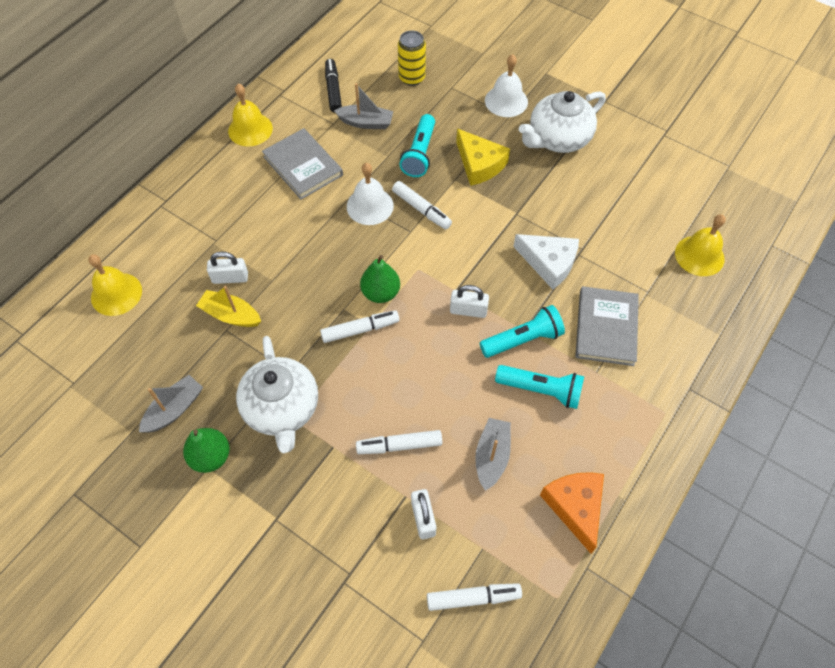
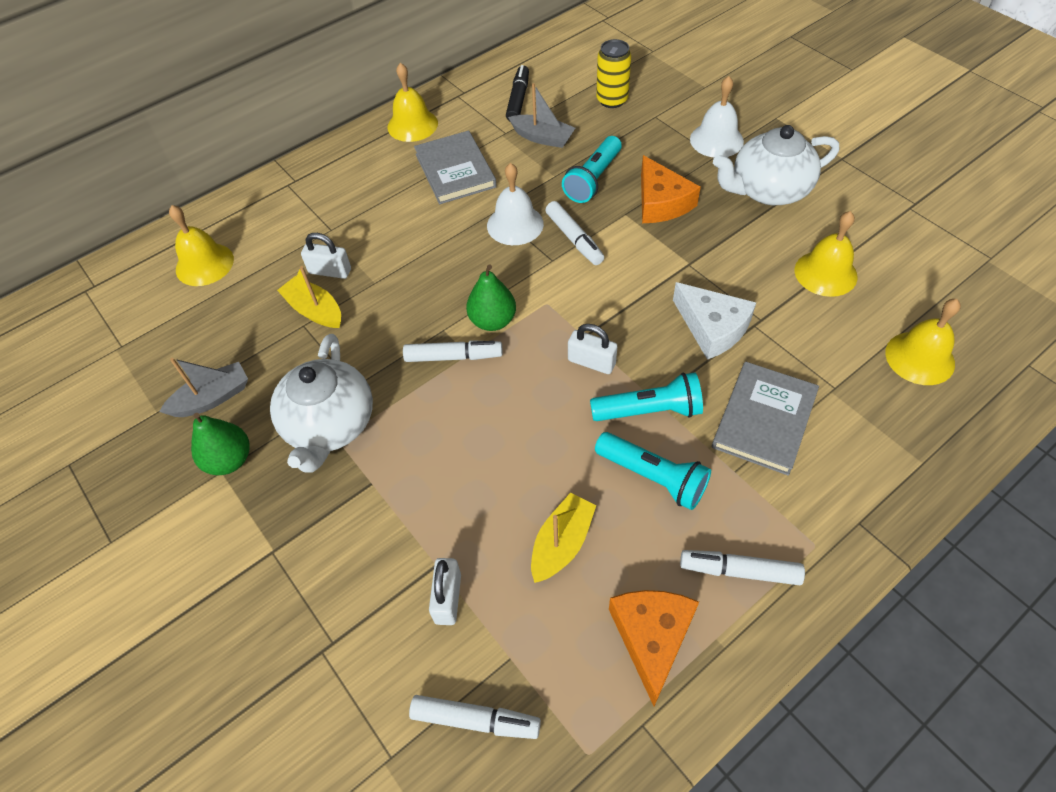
camera: 20 degrees right, 5 degrees down
white marker [356,430,442,454] -> white marker moved to [680,550,805,585]
yellow cheese [456,129,510,186] -> orange cheese [641,155,701,223]
grey boat [475,418,511,491] -> yellow boat [531,493,597,583]
none -> yellow bell [795,211,858,297]

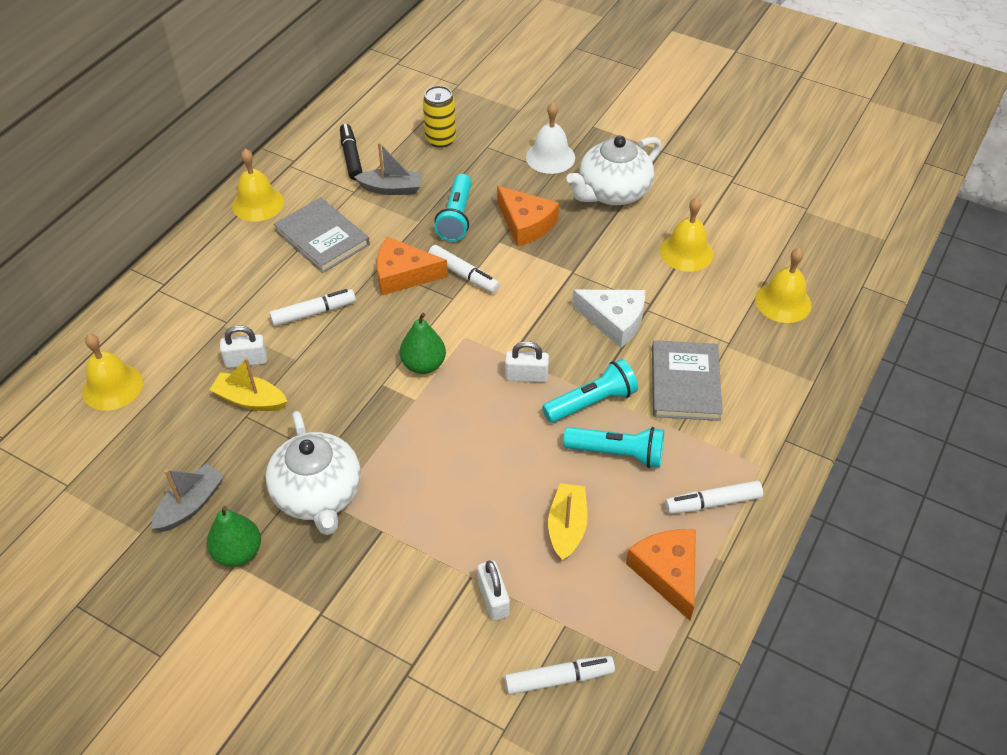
camera: 25 degrees left, 5 degrees down
white marker [403,340,503,362] -> white marker moved to [269,289,356,326]
white bell [487,163,544,245] -> orange cheese [377,237,448,295]

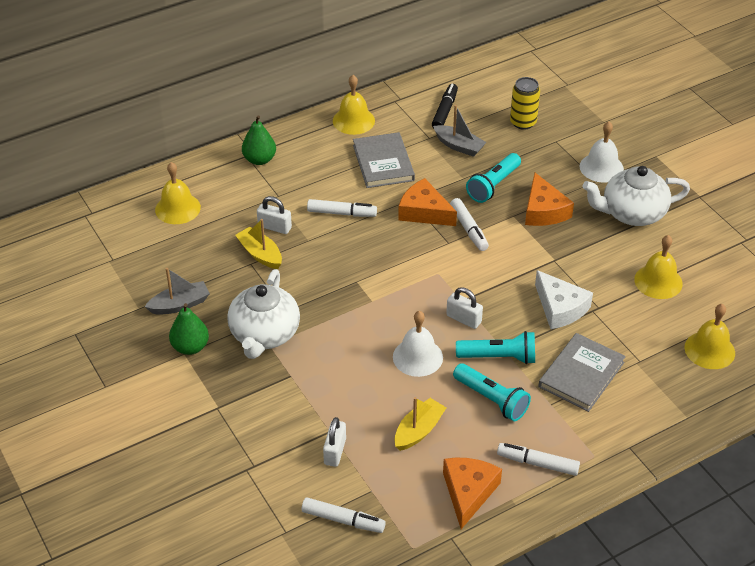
camera: 30 degrees right, 5 degrees down
green pear [400,313,446,374] -> green pear moved to [242,115,276,165]
none -> white bell [393,311,443,377]

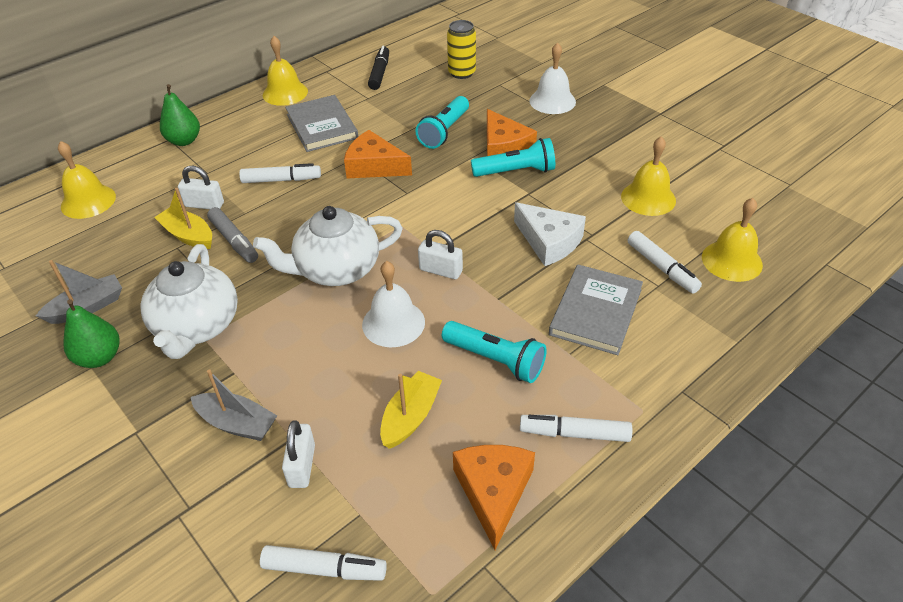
camera: 10 degrees left, 0 degrees up
grey boat [433,105,487,157] -> grey boat moved to [191,369,277,441]
white marker [450,198,489,251] -> white marker moved to [628,231,702,293]
turquoise flashlight [456,331,535,364] -> turquoise flashlight moved to [471,138,555,177]
white teapot [582,166,690,226] -> white teapot moved to [253,206,403,286]
none -> grey marker [207,207,258,263]

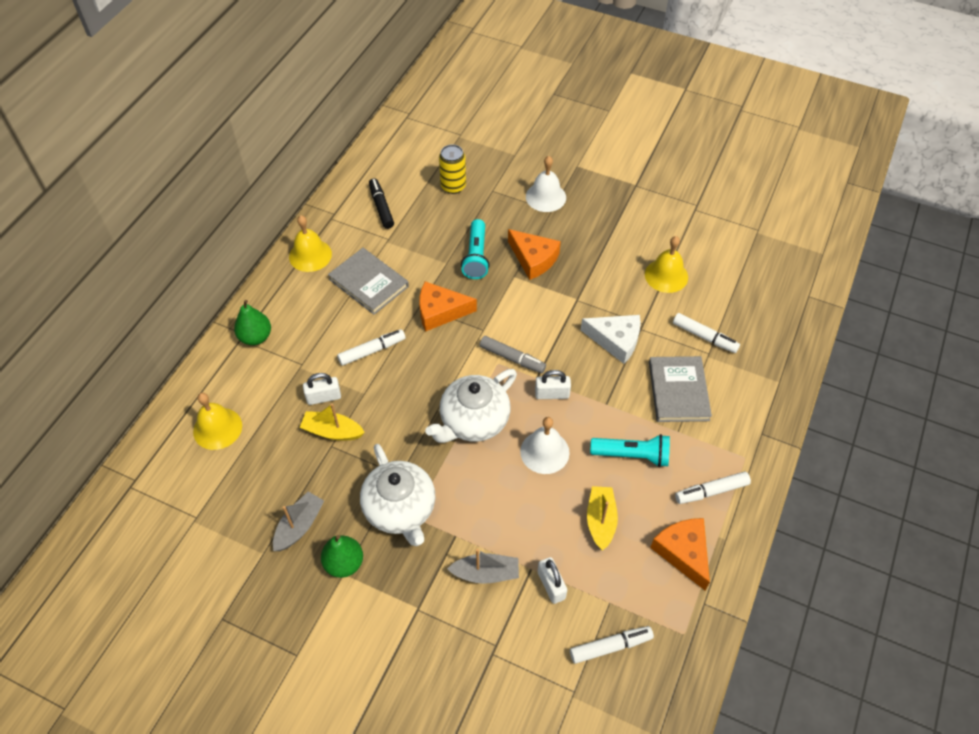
camera: 25 degrees left, 10 degrees up
grey marker [207,207,258,263] -> grey marker moved to [480,336,546,373]
turquoise flashlight [471,138,555,177] -> none
yellow bell [702,198,763,282] -> none

